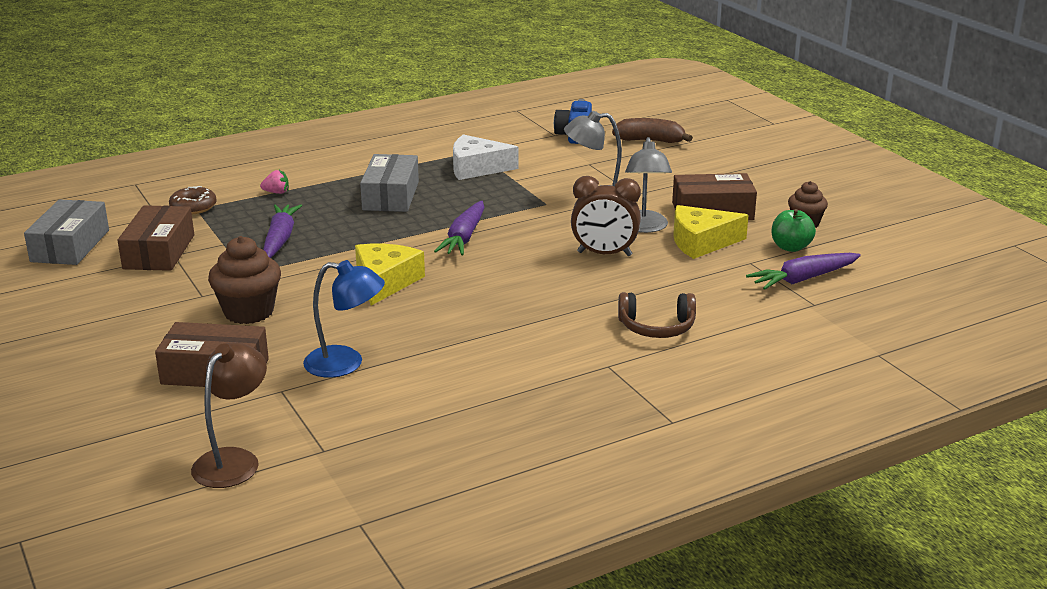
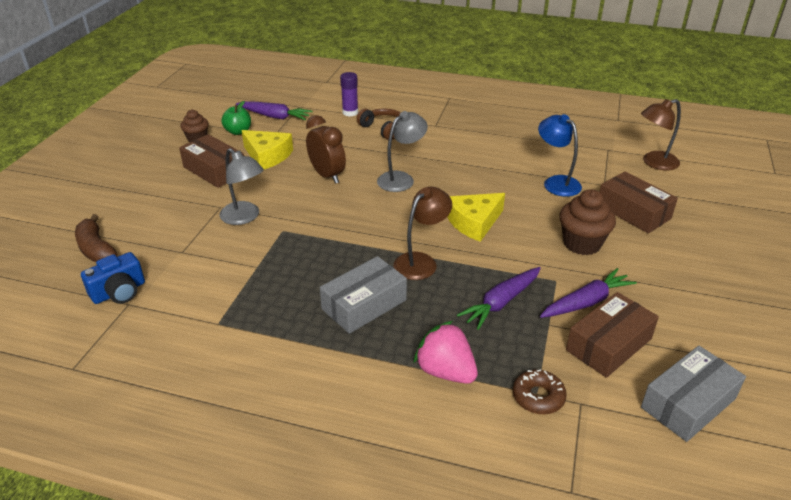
camera: 135 degrees left, 10 degrees up
pink strawberry [260,170,289,194] -> pink strawberry [413,321,478,384], size x2.04
purple carrot [434,201,485,255] -> purple carrot moved to [540,268,637,318]
white cheese [453,134,518,180] -> none
grey lamp [625,137,672,233] -> grey lamp moved to [377,111,428,192]
none -> purple glue stick [340,72,358,116]
none -> brown lamp [393,186,452,280]

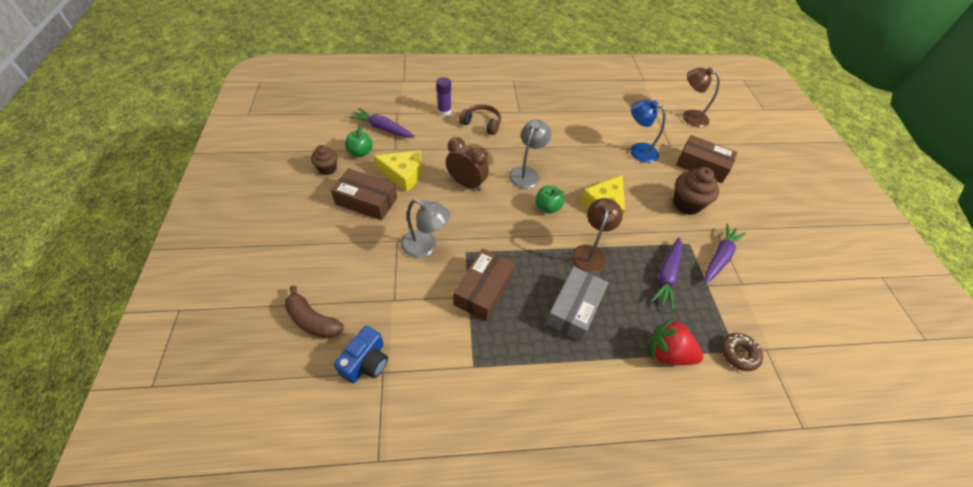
camera: 25 degrees left, 15 degrees up
purple carrot [236,101,313,120] -> purple carrot turned 150 degrees counterclockwise [349,108,415,138]
pink strawberry [413,321,478,384] -> red strawberry [649,318,703,365]
brown box [566,292,659,378] -> brown box moved to [453,248,515,321]
brown lamp [641,99,681,171] -> brown lamp turned 75 degrees clockwise [683,68,720,127]
grey box [641,346,746,442] -> none
none -> green apple [535,186,565,214]

